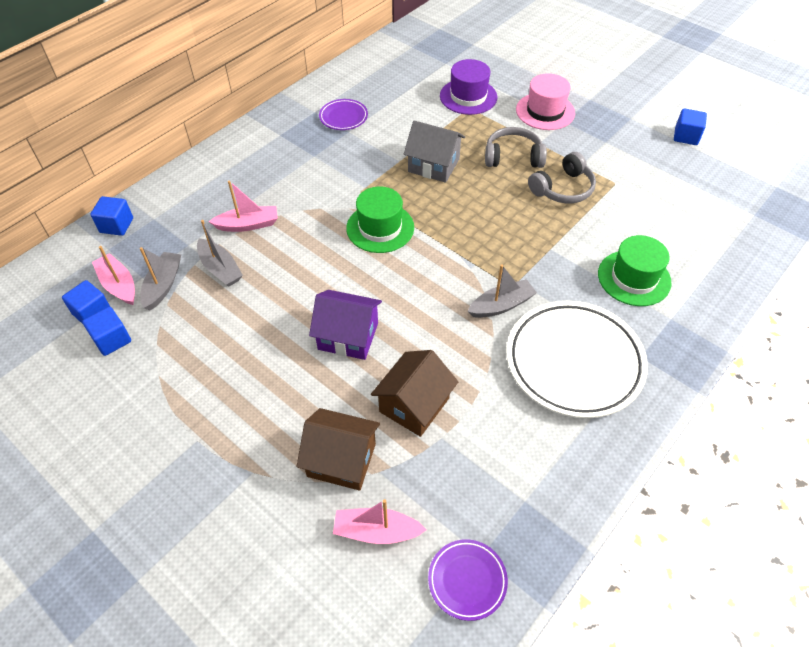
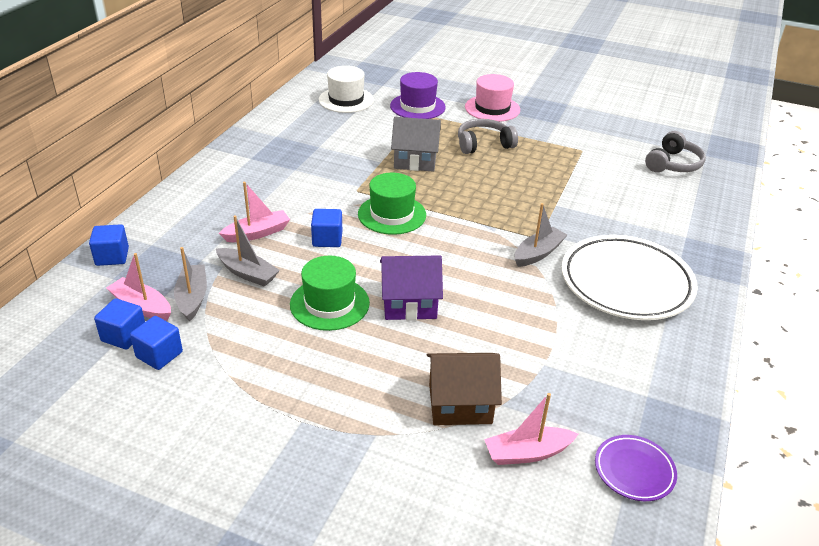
camera: 20 degrees left, 15 degrees down
purple plate [319,99,368,130] -> none
brown house [371,350,458,437] -> none
grey headphones [528,152,596,203] -> grey headphones moved to [645,131,706,172]
green hat [598,235,671,306] -> green hat moved to [290,256,370,331]
blue cube [674,108,707,145] -> blue cube moved to [311,209,342,247]
none -> white hat [319,66,374,113]

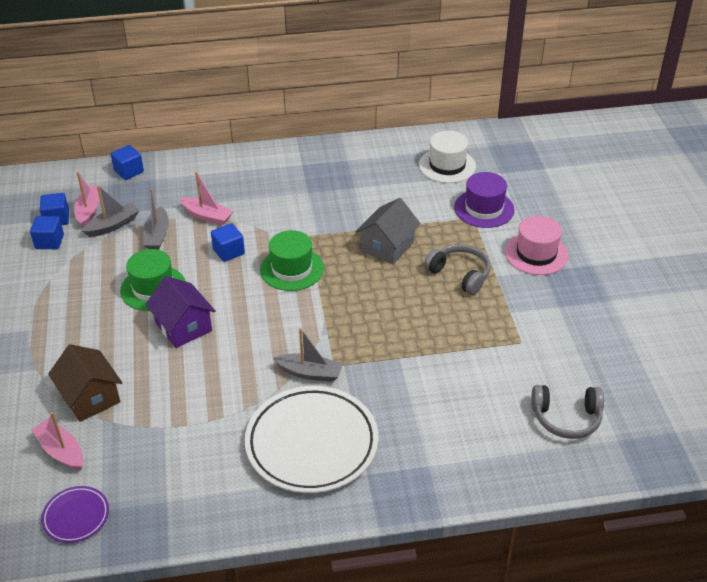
camera: 60 degrees right, 5 degrees up
grey house [391,117,441,172] -> grey house turned 60 degrees clockwise [355,198,420,264]

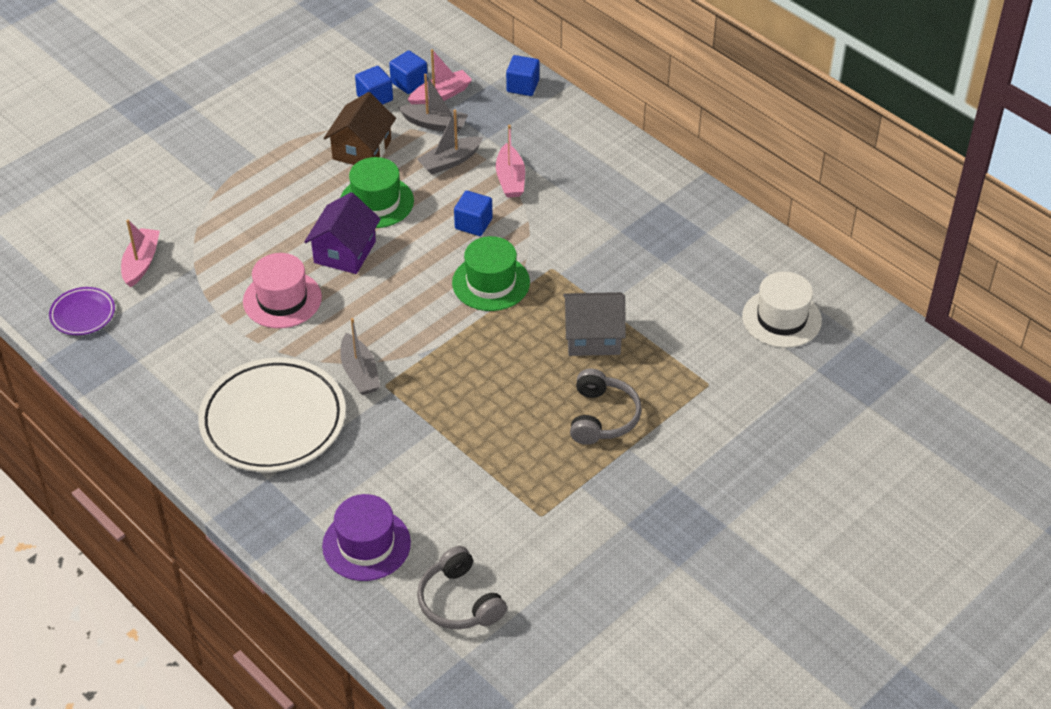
camera: 55 degrees right, 5 degrees up
brown house [48,344,122,422] -> brown house moved to [324,92,396,165]
purple hat [454,172,515,228] -> purple hat moved to [322,494,411,581]
pink hat [505,216,569,275] -> pink hat moved to [243,253,322,328]

